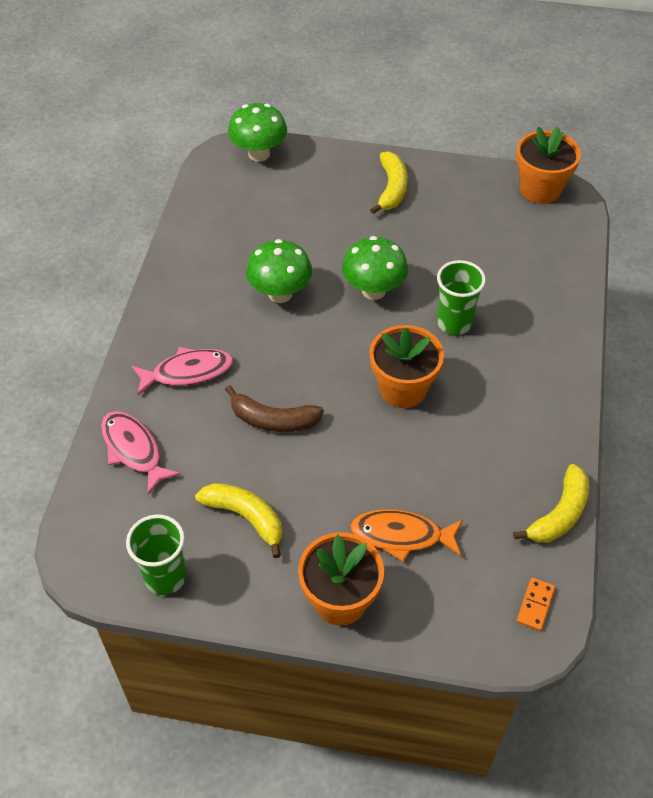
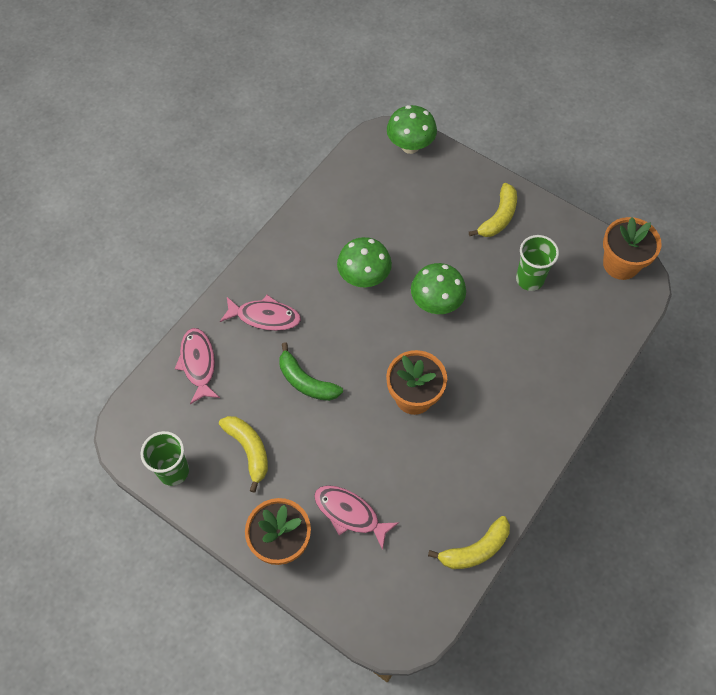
camera: 25 degrees right, 10 degrees up
brown banana [225,385,324,432] -> green banana [279,342,343,401]
orange fish [350,509,463,562] -> pink fish [314,485,399,550]
green cup [437,260,486,335] -> green cup moved to [516,235,559,291]
orange domino [517,578,555,631] -> none

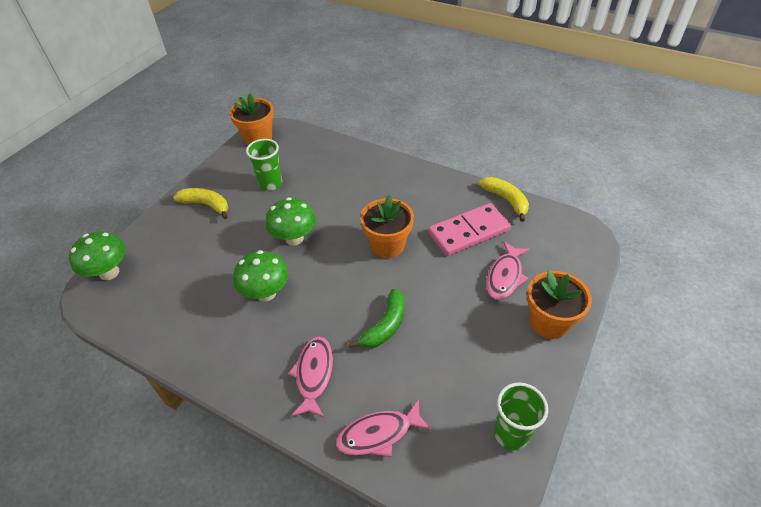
camera: 95 degrees left, 15 degrees down
yellow banana [219,416,268,493] -> none
none -> pink domino [428,203,511,256]

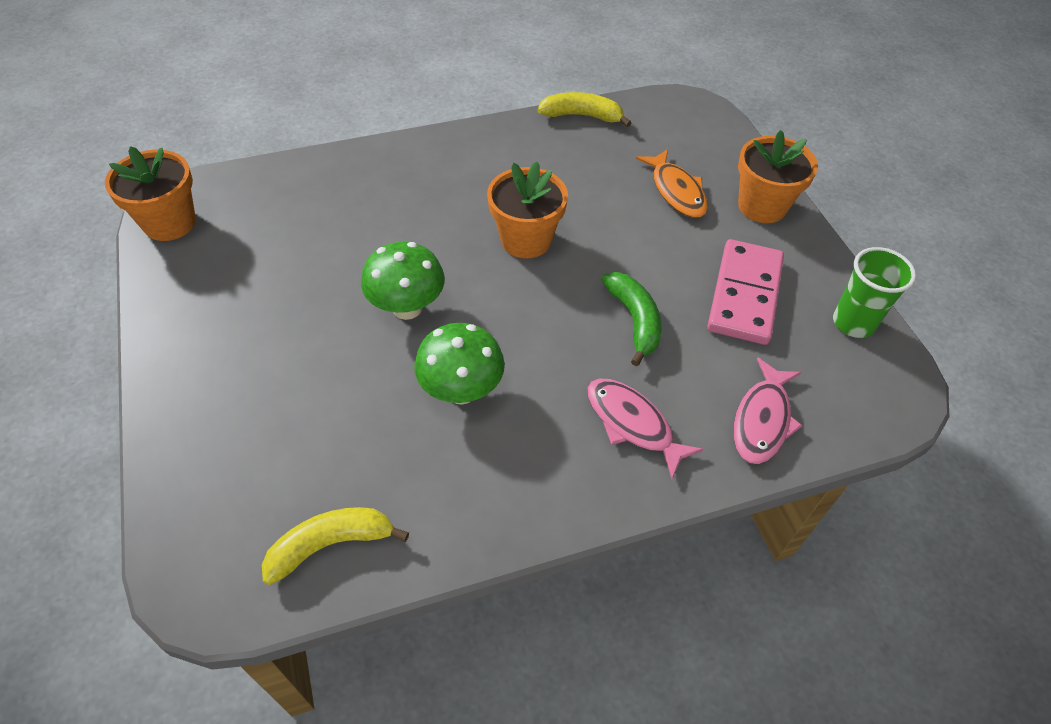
camera: 50 degrees left, 5 degrees up
green mushroom [69,231,126,280] -> none
yellow banana [173,188,228,219] -> yellow banana moved to [262,507,409,585]
green cup [246,139,282,191] -> none
pink domino [428,203,511,256] -> pink domino moved to [708,239,784,345]
pink fish [486,241,529,300] -> orange fish [636,149,708,218]

